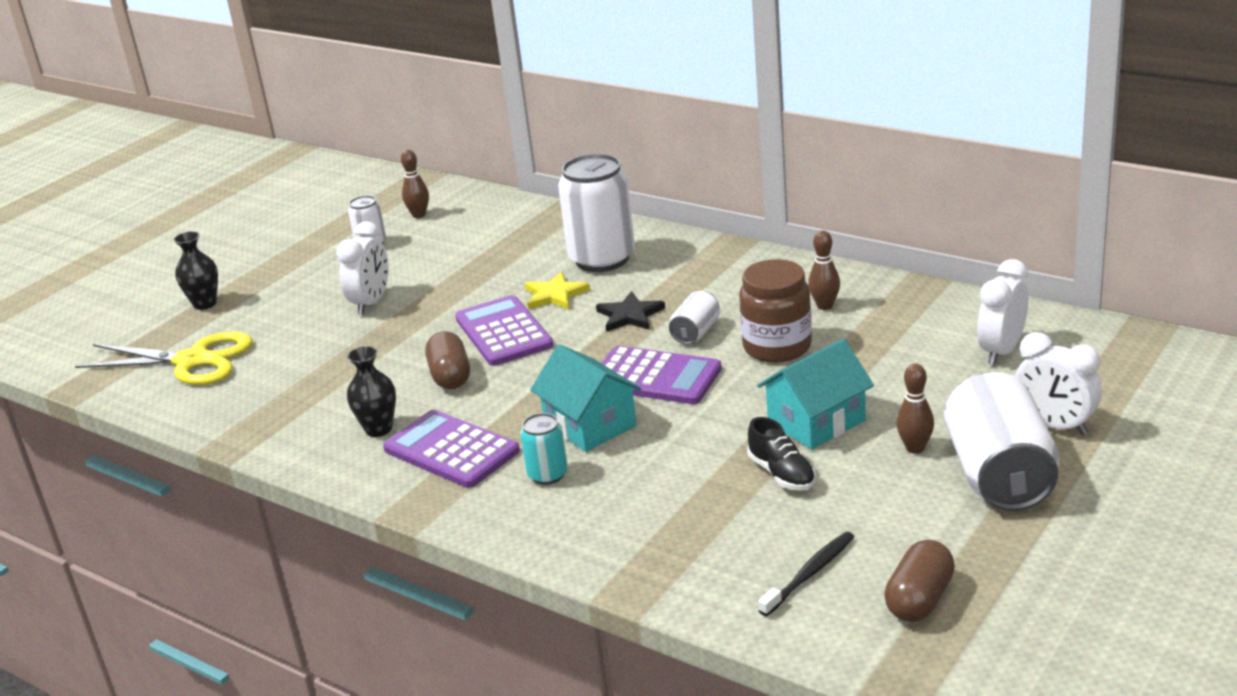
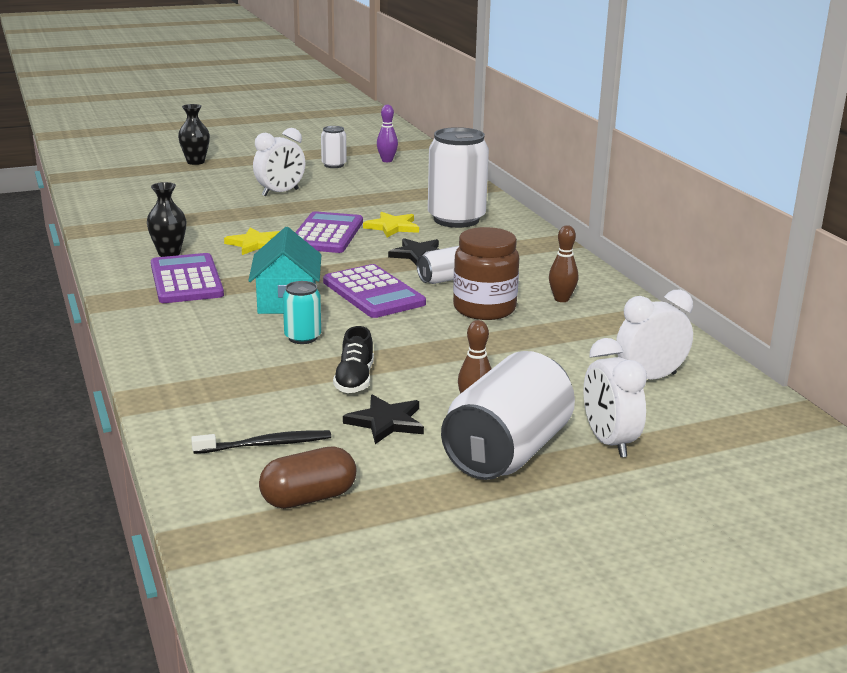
camera: 30 degrees right, 5 degrees down
yellow scissors [75,331,253,385] -> none
brown bowling pin [401,150,429,218] -> purple bowling pin [377,105,398,162]
brown capsule [425,331,470,389] -> yellow star [224,227,280,255]
turquoise can [520,413,568,485] -> turquoise can moved to [283,281,321,344]
turquoise house [757,339,874,450] -> none
none -> black star [343,394,424,444]

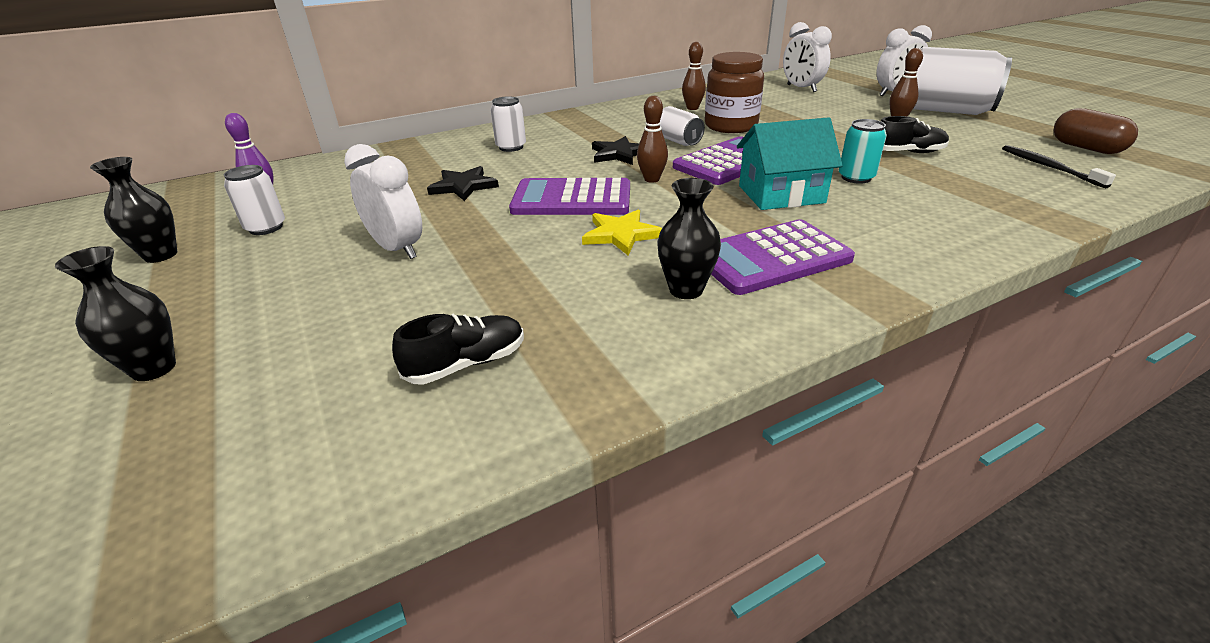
camera: 95 degrees left, 10 degrees up
black star [343,394,424,444] -> black star moved to [427,166,499,201]
yellow star [363,212,419,237] -> none
white can [428,127,489,228] -> white can [490,96,526,152], size x0.49
none -> black vase [90,157,177,263]
none -> black shoe [392,314,524,384]
none -> brown bowling pin [637,96,668,183]

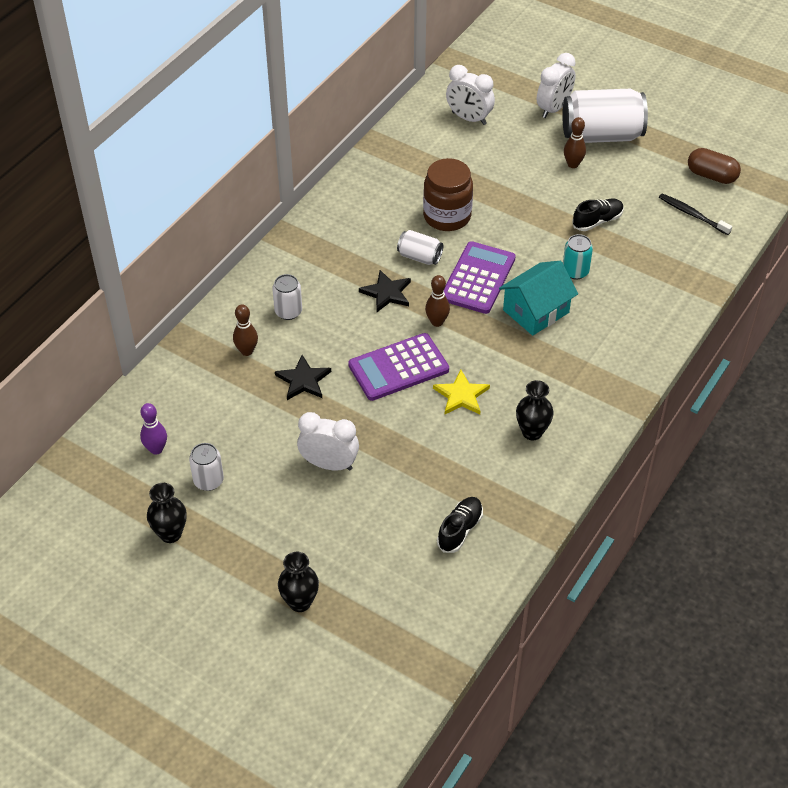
camera: 30 degrees left, 15 degrees up
brown bowling pin [682,42,706,110] -> brown bowling pin moved to [233,304,258,356]
purple calculator [711,219,855,295] -> none

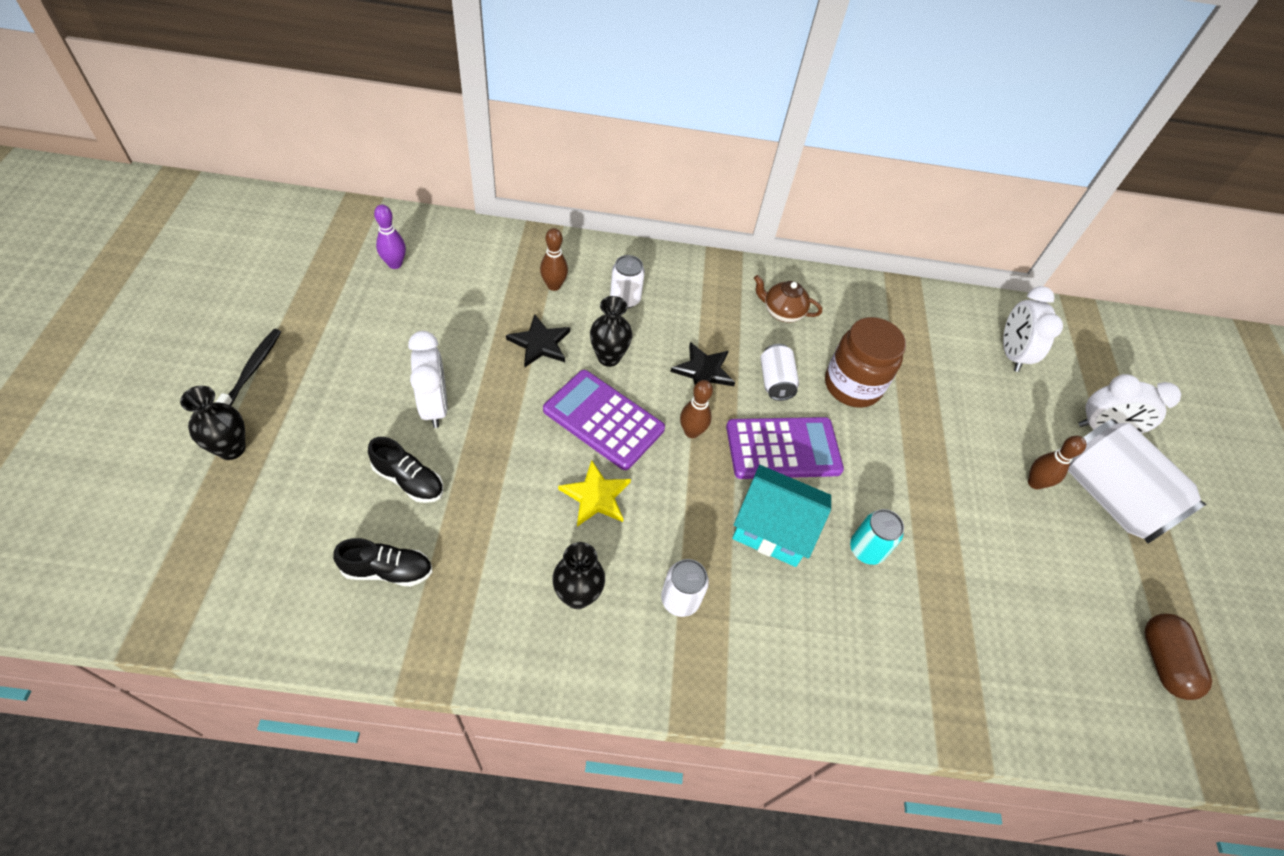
camera: 55 degrees right, 5 degrees up
black vase [147,483,187,543] -> black vase moved to [590,296,632,367]
white can [189,443,224,491] -> white can moved to [661,559,709,617]
black shoe [572,199,624,231] -> black shoe moved to [368,437,443,503]
black toothbrush [659,194,732,235] -> black toothbrush moved to [216,329,281,406]
none -> brown teapot [754,275,822,323]

